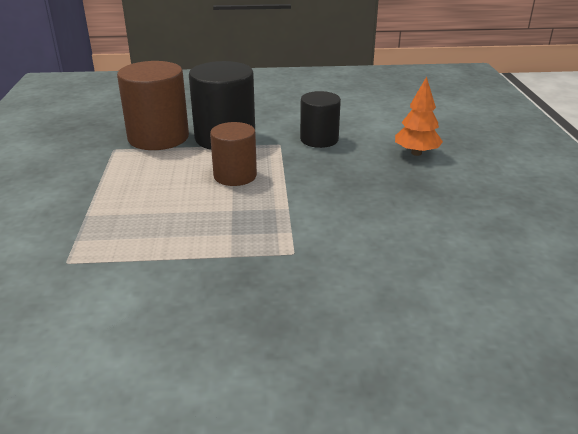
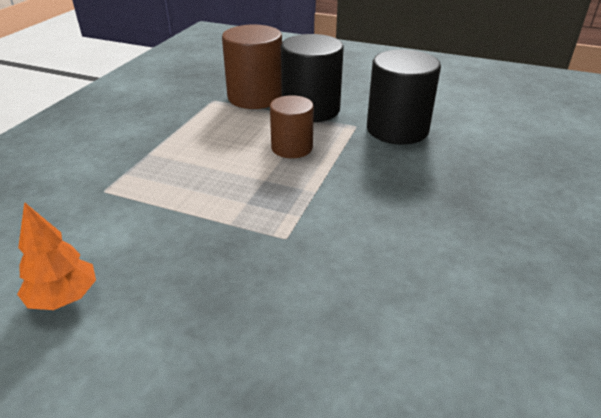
camera: 25 degrees right, 5 degrees up
black cylinder [300,91,341,148] -> black cylinder [367,49,441,145], size x1.58
orange tree [395,77,443,156] -> orange tree moved to [17,202,96,310]

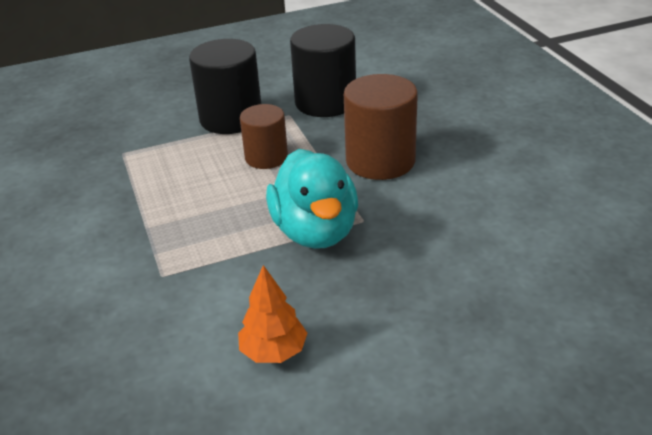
camera: 40 degrees left, 0 degrees up
brown cylinder [222,25,282,109] -> brown cylinder moved to [344,74,418,180]
none -> turquoise duck [266,149,358,249]

